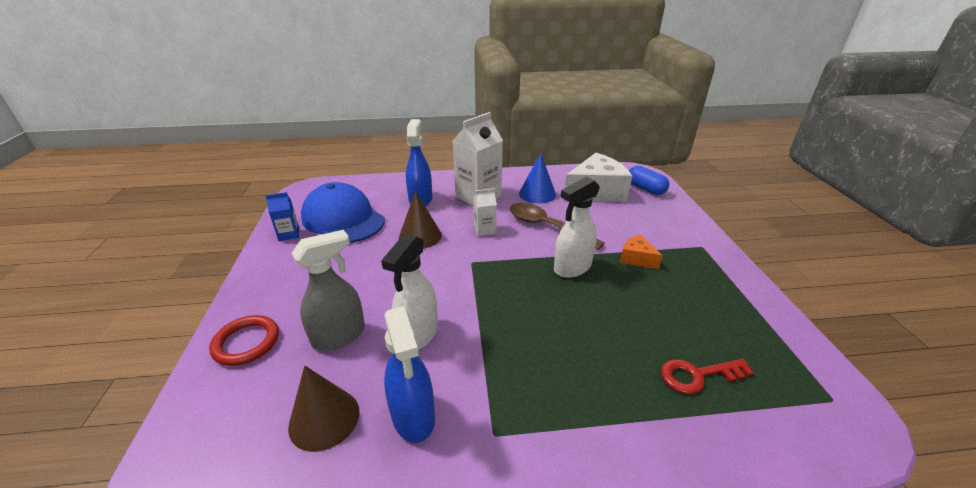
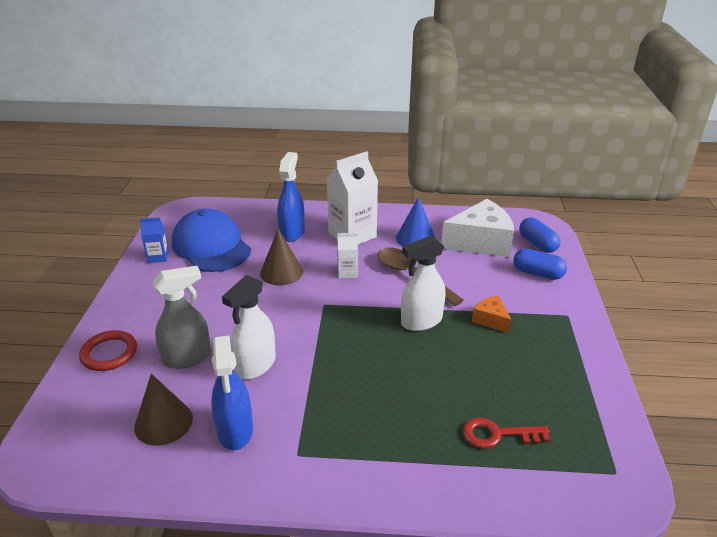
camera: 10 degrees right, 0 degrees up
none -> blue capsule [513,249,567,280]

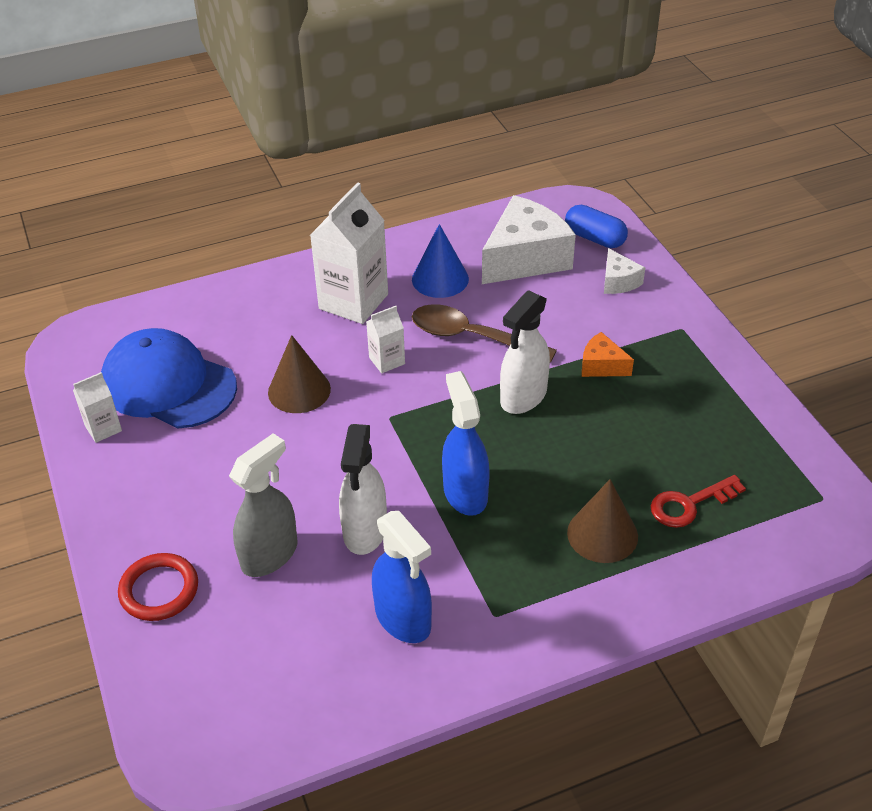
camera: 25 degrees left, 10 degrees up
brown cone [134,374,193,446] -> brown cone moved to [567,479,638,563]
blue carton [140,217,169,263] -> white carton [73,372,122,443]
blue spray bottle [277,152,305,242] -> blue spray bottle moved to [442,371,490,516]
blue capsule [513,249,567,280] -> white cheese [604,248,645,294]

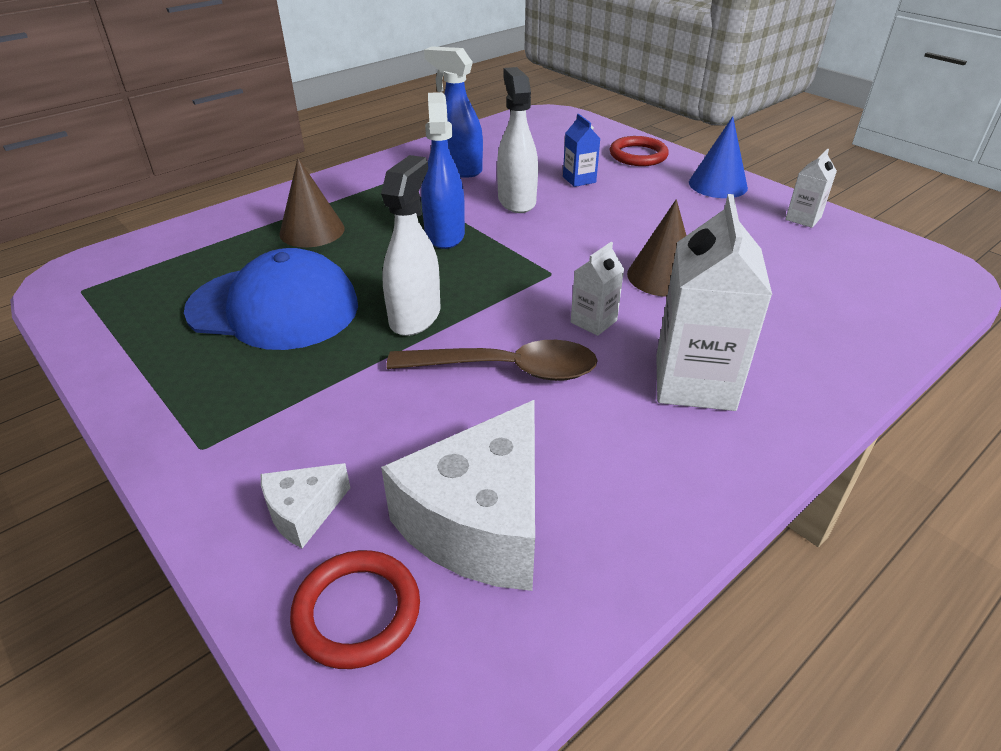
camera: 160 degrees right, 5 degrees down
blue cap [101,328,237,428] -> blue cap moved to [184,248,358,350]
grey spray bottle [229,433,298,577] -> blue carton [563,114,600,187]
blue cone [412,224,469,298] -> blue cone moved to [689,116,748,198]
blue spray bottle [442,371,490,516] -> blue spray bottle turned 150 degrees counterclockwise [421,92,465,249]
blue capsule [565,205,628,248] -> red ring [290,550,420,669]
orange cheese [582,332,634,377] -> none
white cheese [604,248,645,294] -> white cheese turned 90 degrees counterclockwise [261,463,350,548]
red key [651,475,746,528] -> none

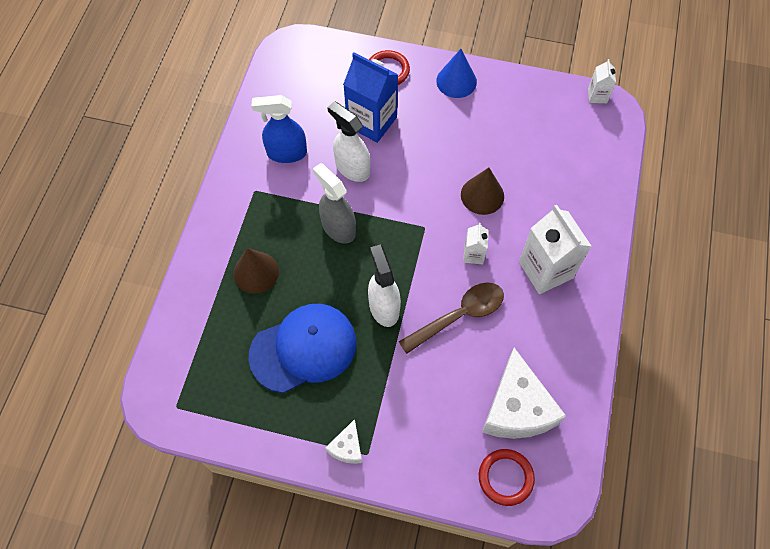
camera: 35 degrees left, 25 degrees up
white cheese [261,463,350,548] -> white cheese moved to [325,419,362,464]
blue spray bottle [421,92,465,249] -> grey spray bottle [313,163,356,244]
blue carton [563,114,600,187] -> blue carton [343,52,398,143], size x2.00
white carton [785,149,837,228] -> white carton moved to [588,59,616,103]

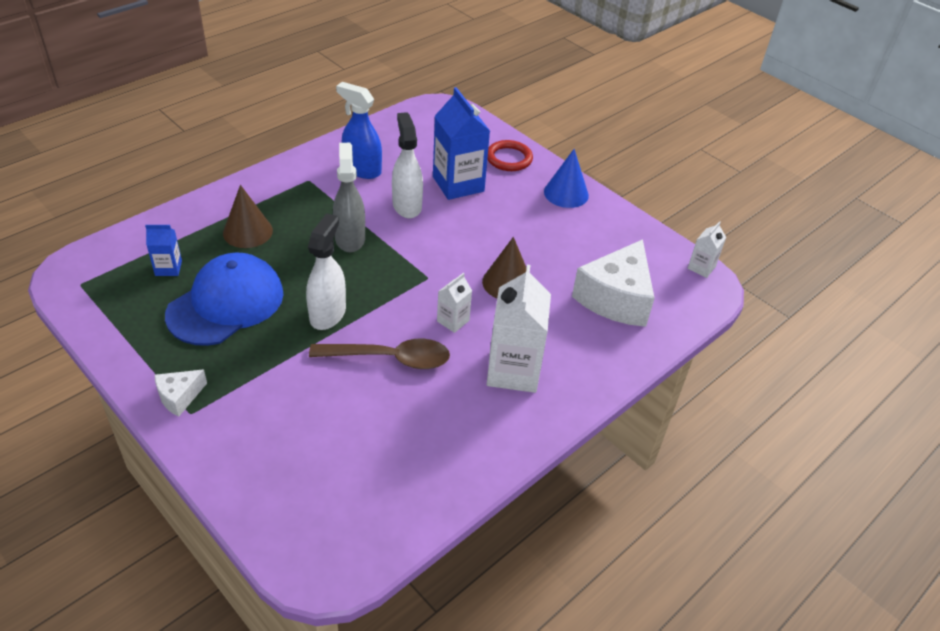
camera: 30 degrees right, 20 degrees down
blue cap [249,304,356,393] -> blue cap turned 60 degrees counterclockwise [165,252,284,346]
red ring [479,449,535,506] -> none
white cheese [482,348,566,439] -> white cheese moved to [572,239,655,327]
none -> blue carton [145,225,182,276]

